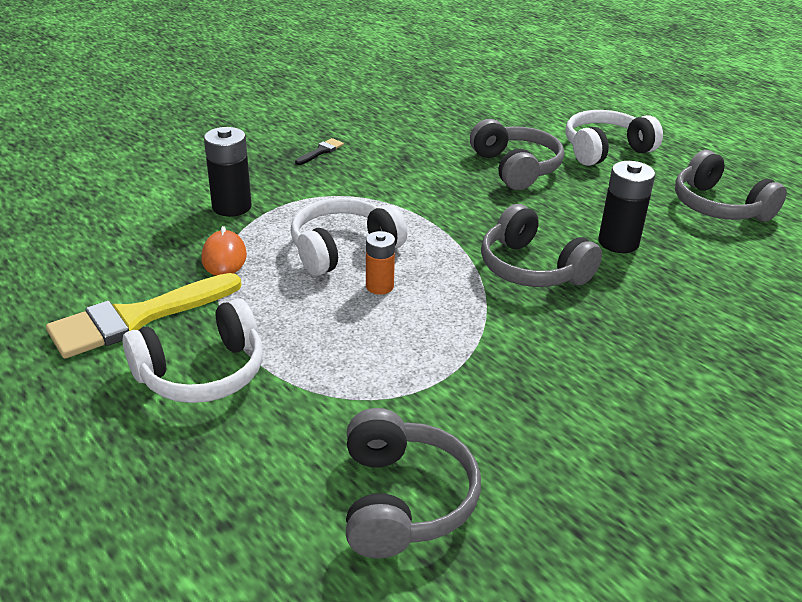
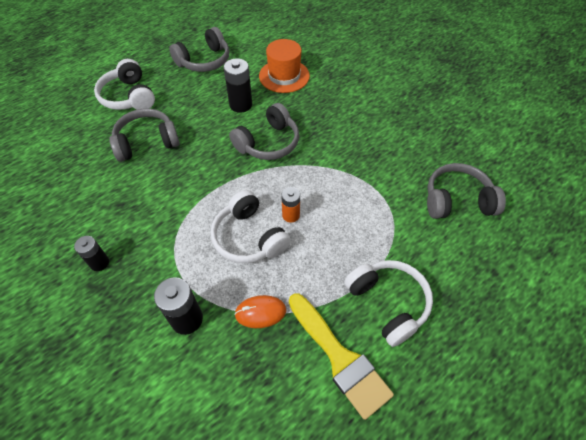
camera: 90 degrees left, 20 degrees up
black brush [295,138,344,165] -> black battery [74,236,109,271]
none -> orange hat [259,39,310,93]

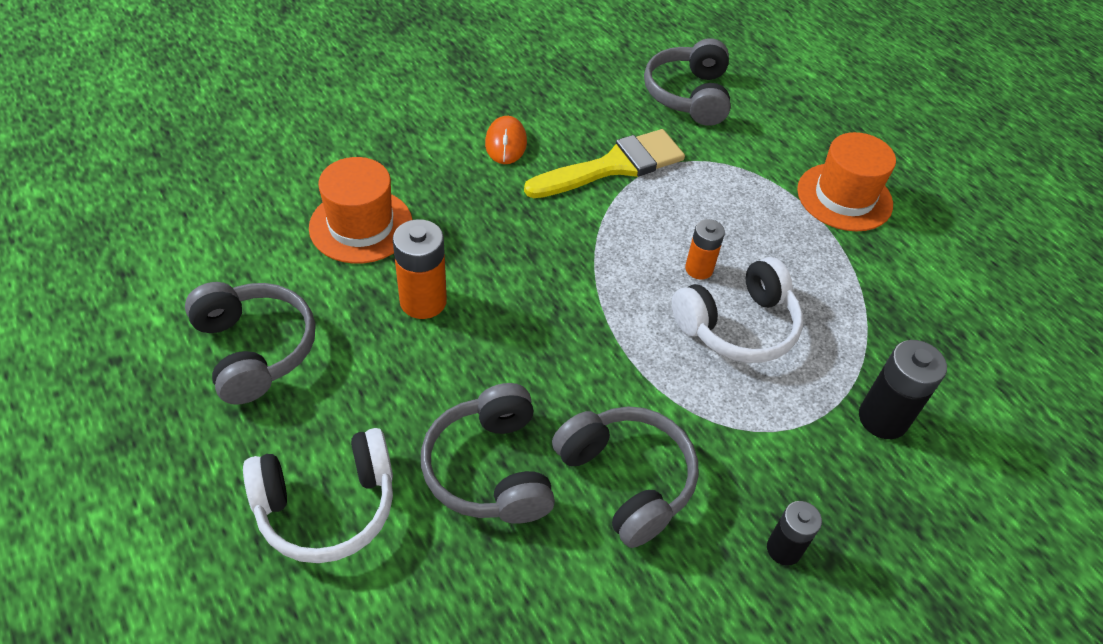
camera: 85 degrees left, 5 degrees down
black battery [224,58,252,113] -> orange battery [393,219,447,319]
grey headphones [229,103,299,160] -> grey headphones moved to [552,406,699,548]
orange mouse [234,295,286,328] -> orange mouse moved to [485,116,527,164]
yellow brush [289,293,394,420] -> yellow brush moved to [524,129,685,198]
white headphones [344,260,433,347] -> orange hat [797,132,896,231]

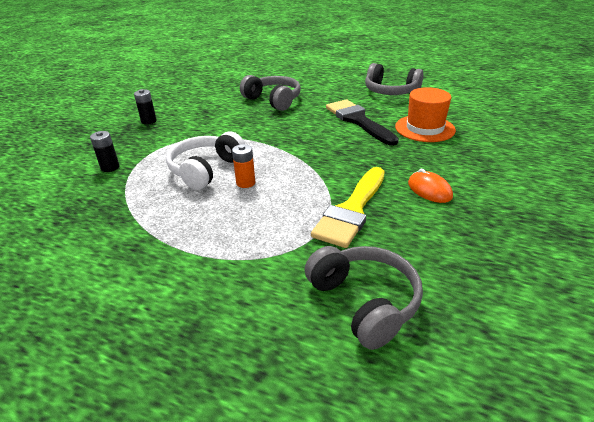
camera: 150 degrees right, 15 degrees down
white headphones [243,428,393,563] -> none
orange battery [393,219,447,319] -> black brush [326,99,399,146]
grey headphones [552,406,699,548] -> none
orange hat [797,132,896,231] -> none
black battery [859,340,947,439] -> black battery [90,131,120,172], size x0.64

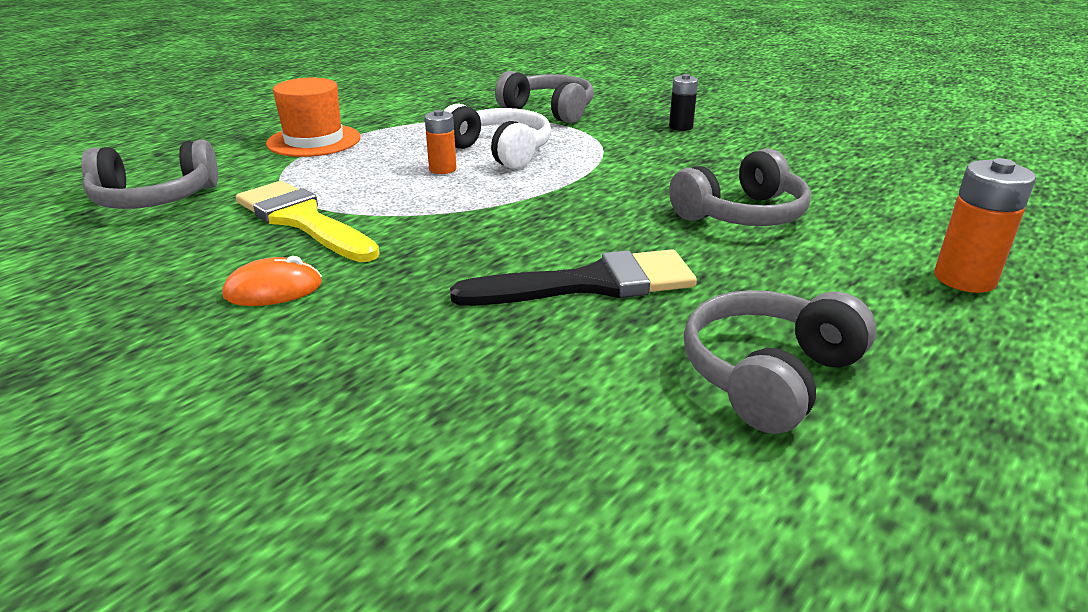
camera: 105 degrees right, 5 degrees down
black battery [90,131,120,172] -> grey headphones [495,71,594,123]
orange hat [395,87,456,142] -> orange hat moved to [266,78,361,157]
none -> orange battery [934,158,1036,293]

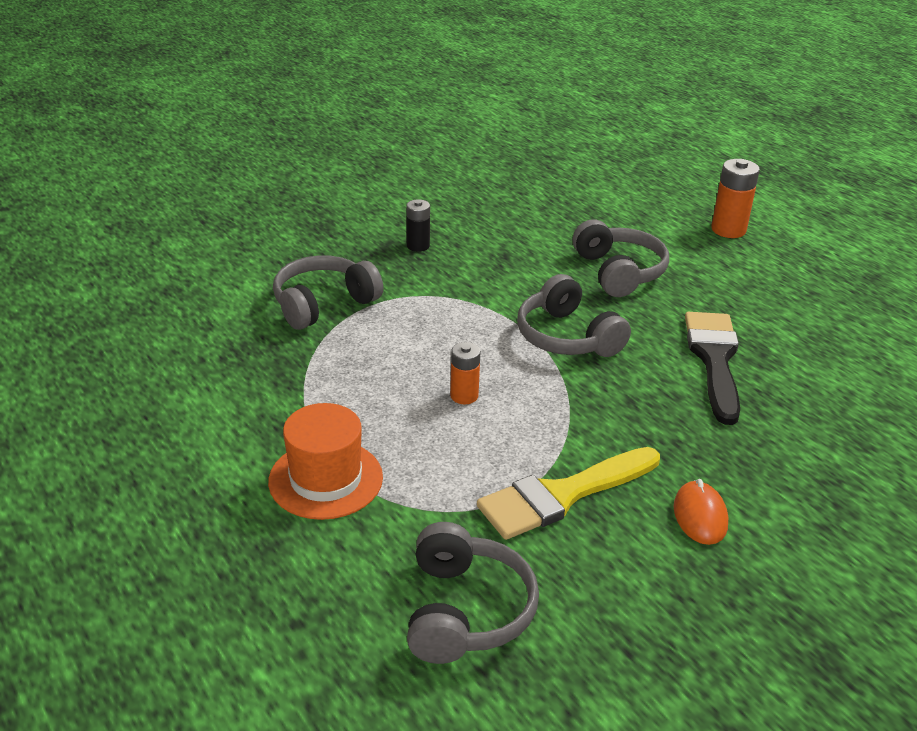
camera: 75 degrees left, 5 degrees up
white headphones [444,104,551,169] -> none
grey headphones [684,290,876,434] -> grey headphones moved to [517,274,631,357]

